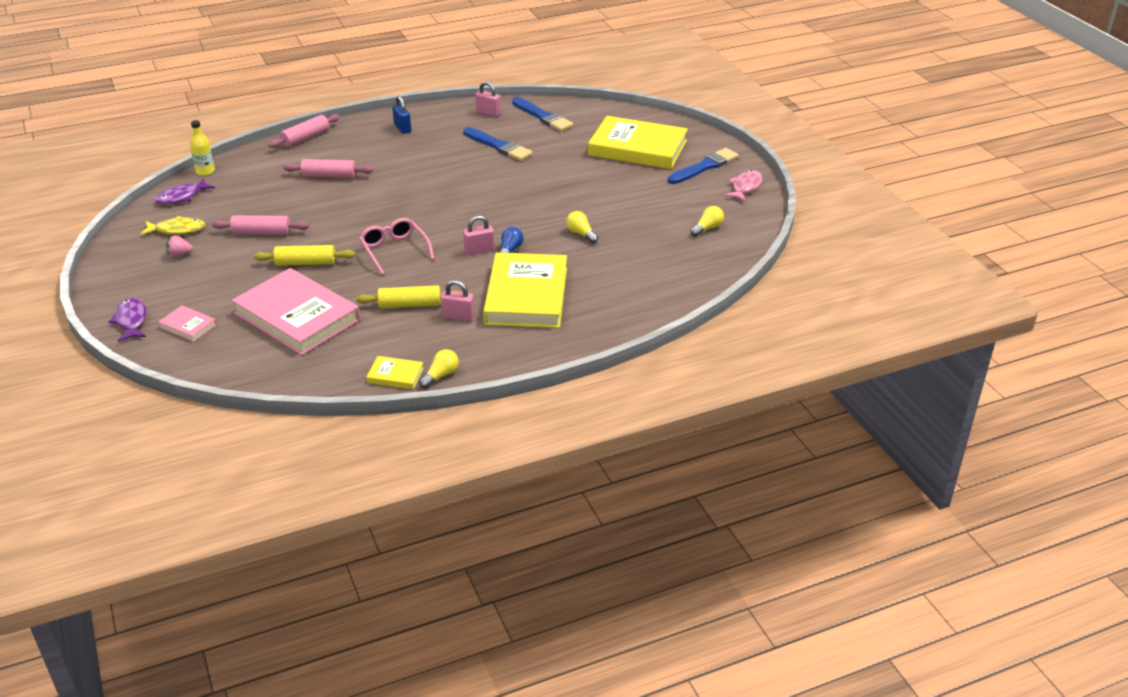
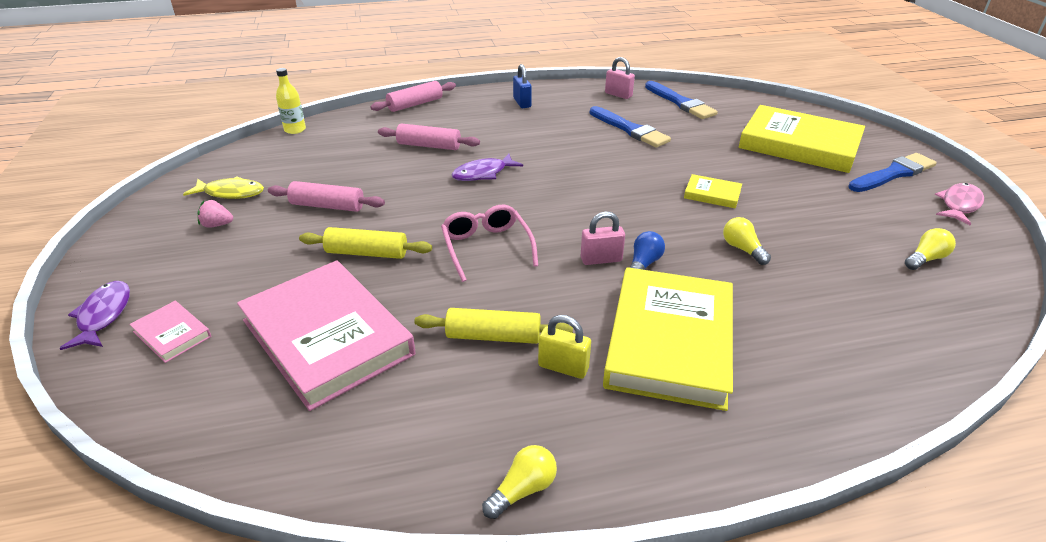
camera: 10 degrees right, 0 degrees up
purple fish [154,178,215,205] -> purple fish moved to [451,154,523,181]
yellow book [366,356,424,389] -> yellow book moved to [684,174,742,208]
pink padlock [440,280,475,321] -> yellow padlock [538,315,591,379]

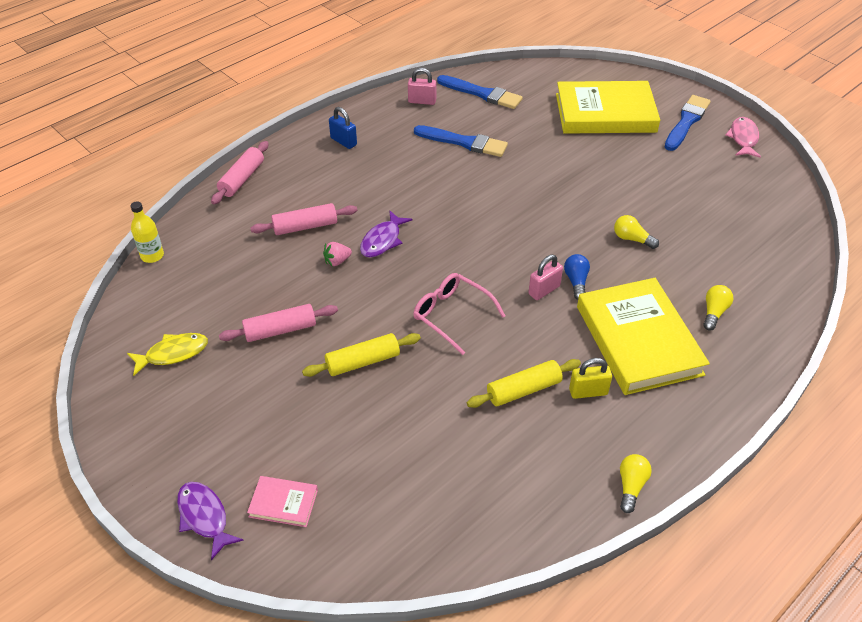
camera: 30 degrees left, 10 degrees up
pink strawberry [198,200,233,228] -> pink strawberry moved to [323,242,352,267]
pink book [237,260,415,411] -> none
yellow book [684,174,742,208] -> none
yellow light bulb [905,228,956,270] -> yellow light bulb moved to [703,285,733,330]

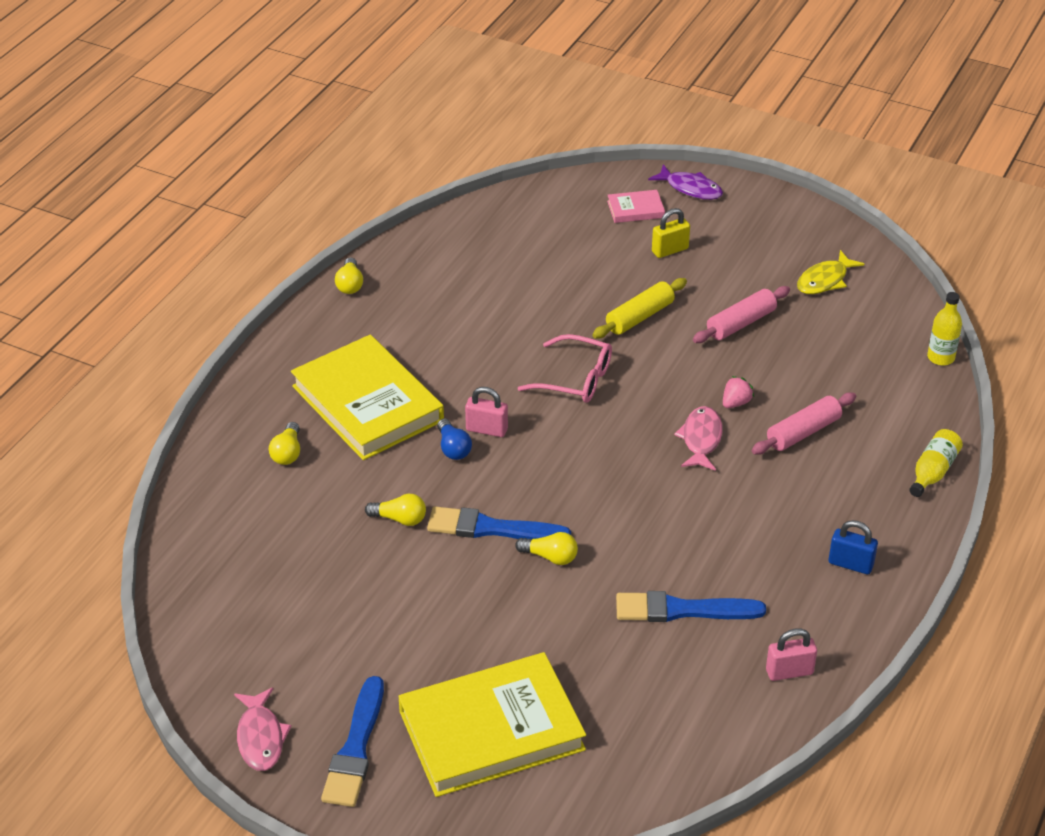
camera: 160 degrees right, 5 degrees down
pink rolling pin [211,141,269,204] -> yellow bottle [909,429,963,497]
purple fish [360,210,412,258] -> pink fish [674,406,722,471]
blue brush [437,75,523,109] -> blue brush moved to [427,506,571,539]
yellow rolling pin [467,359,581,408] -> none
pink padlock [528,255,563,300] -> pink padlock turned 75 degrees clockwise [465,387,508,437]
yellow padlock [569,358,612,399] -> yellow padlock moved to [652,208,690,258]
none -> yellow light bulb [515,532,578,565]

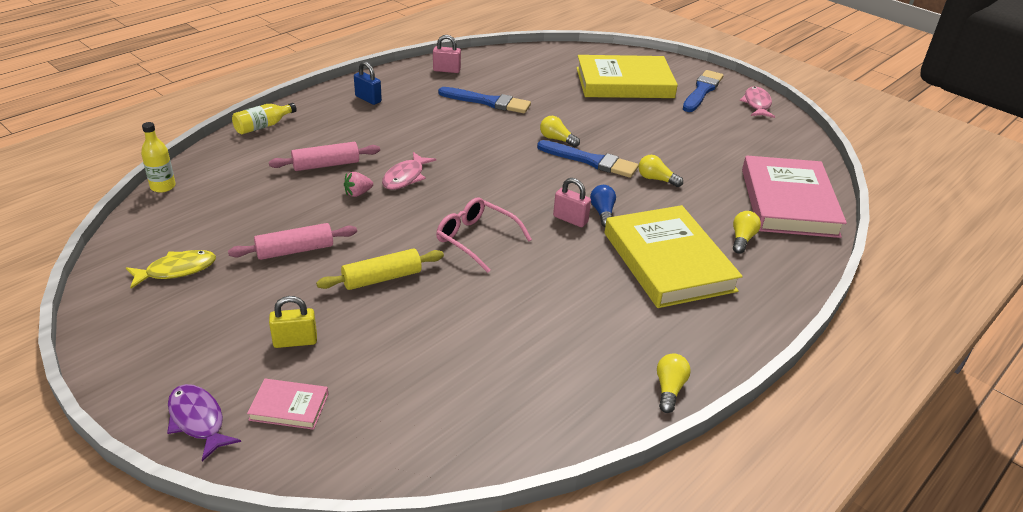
camera: 165 degrees left, 5 degrees down
none -> pink book [742,156,847,238]

